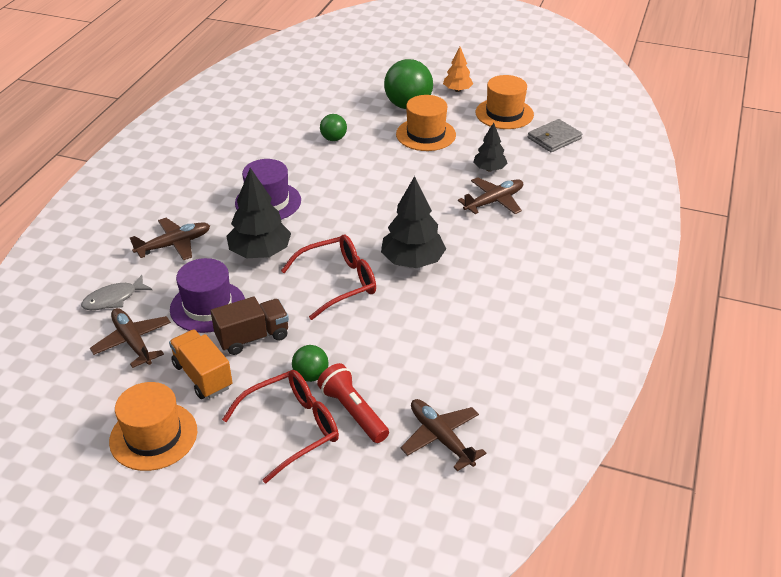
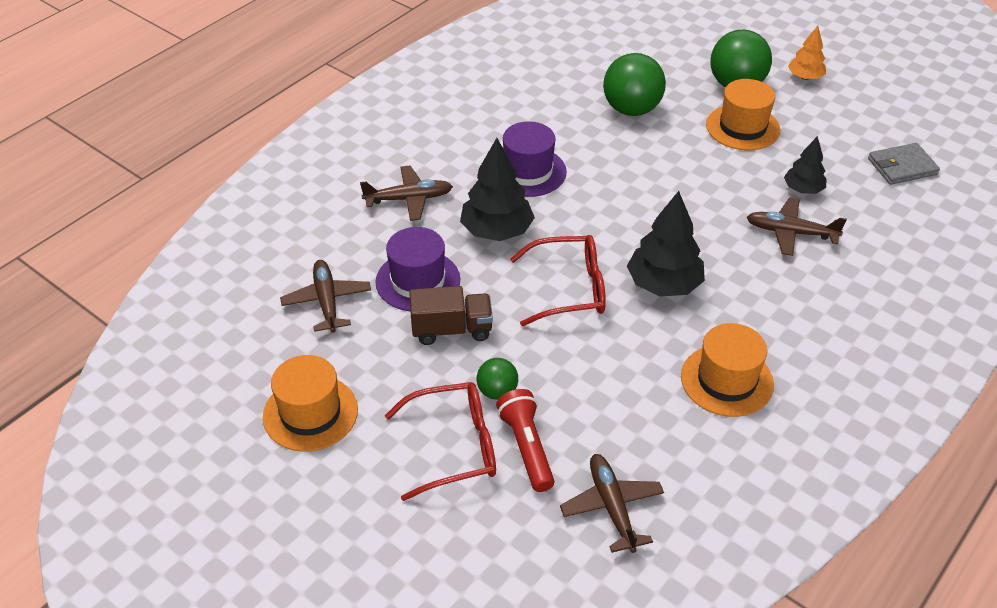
camera: 20 degrees right, 5 degrees up
grey fish [81,275,152,310] -> none
orange truck [169,329,233,399] -> none
green ball [320,114,347,141] -> green ball [603,53,666,116], size x1.89
brown plane [458,177,523,214] -> brown plane turned 150 degrees counterclockwise [746,198,847,256]
orange hat [476,75,534,129] -> orange hat moved to [681,323,774,417]

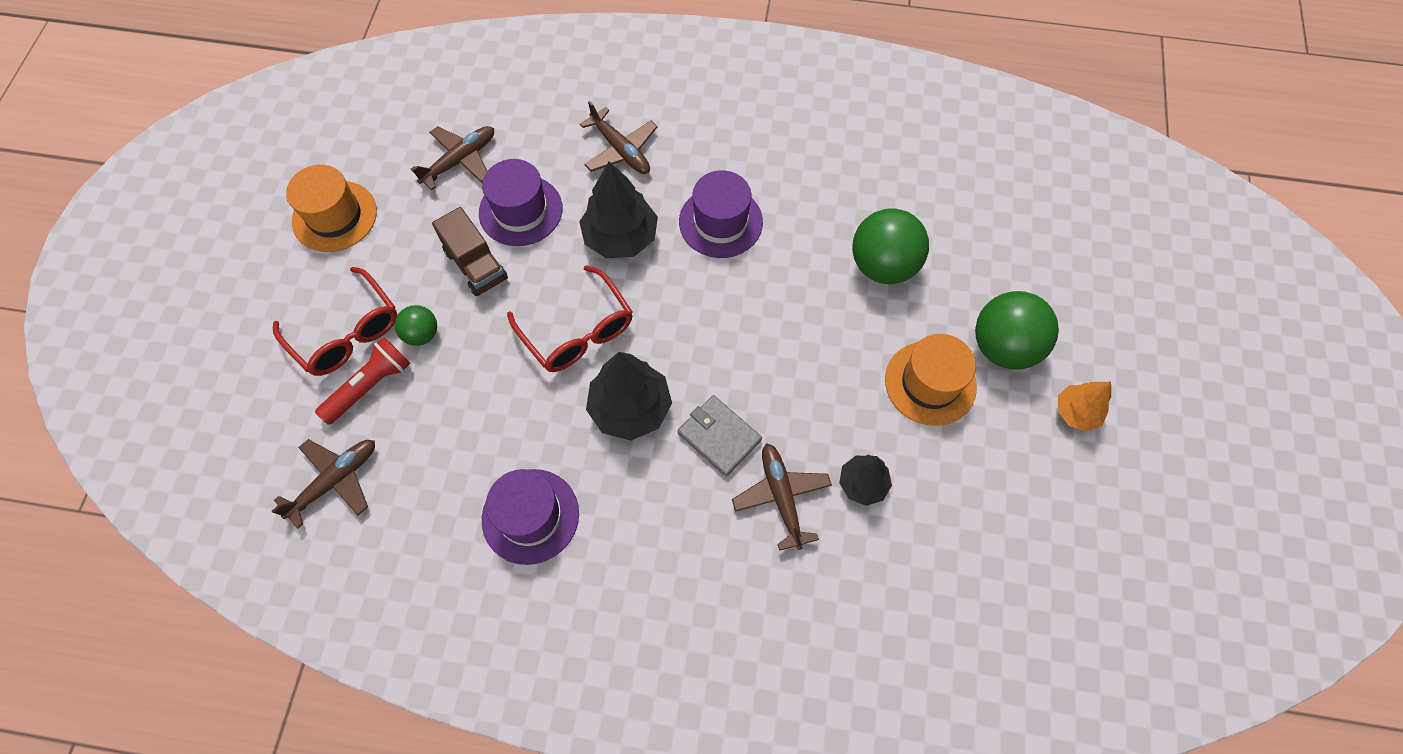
camera: 60 degrees right, 20 degrees up
orange hat [681,323,774,417] -> purple hat [482,469,579,565]
grey wallet [868,143,940,185] -> grey wallet moved to [678,395,762,477]

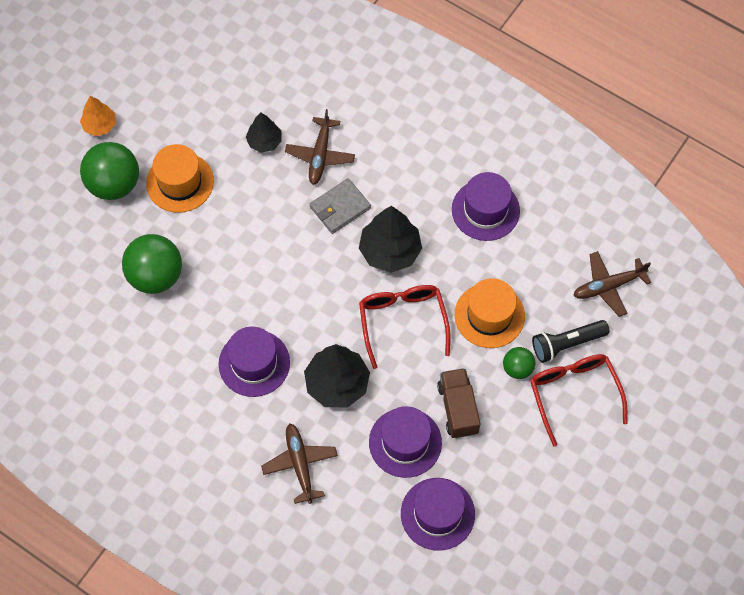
camera: 155 degrees left, 0 degrees up
orange hat [286,165,377,252] -> orange hat moved to [455,278,525,348]
red flashlight [315,337,411,425] -> black flashlight [532,320,610,363]
brown plane [411,126,494,190] -> purple hat [401,478,475,551]
grey wallet [678,395,762,477] -> grey wallet turned 75 degrees clockwise [310,178,371,234]

